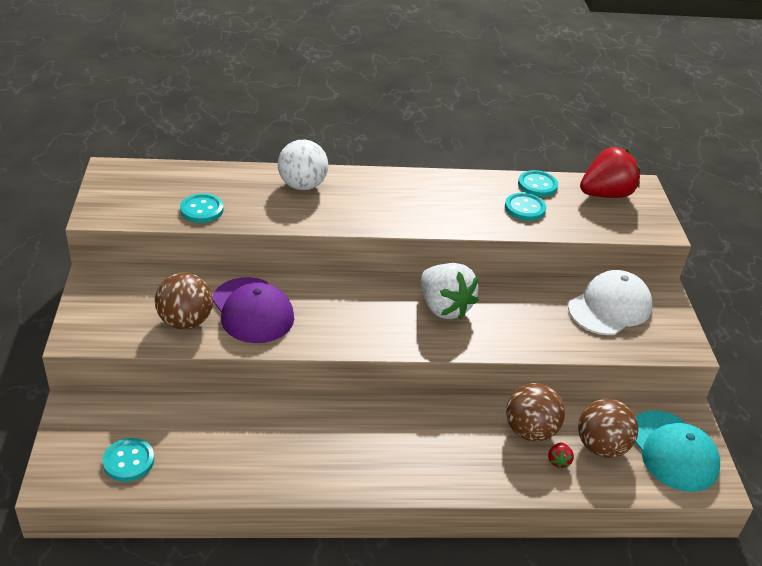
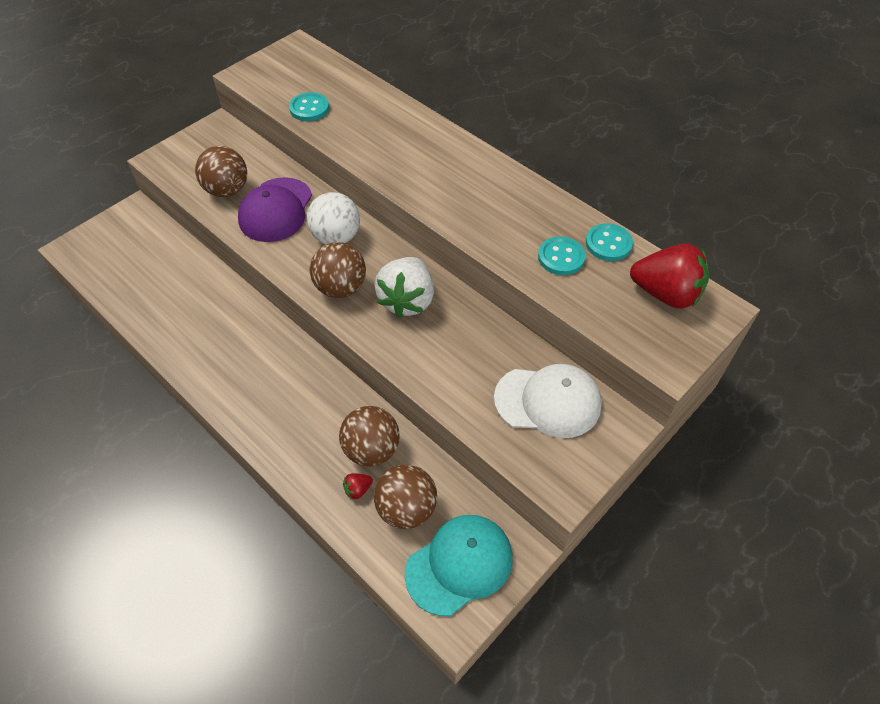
camera: 50 degrees right, 15 degrees up
turquoise button [102,438,154,482] -> none
white ball [278,140,328,190] -> white ball moved to [307,192,360,244]
turquoise cap [635,410,720,492] -> turquoise cap turned 150 degrees counterclockwise [405,515,512,616]
none -> brown ball [310,242,366,298]

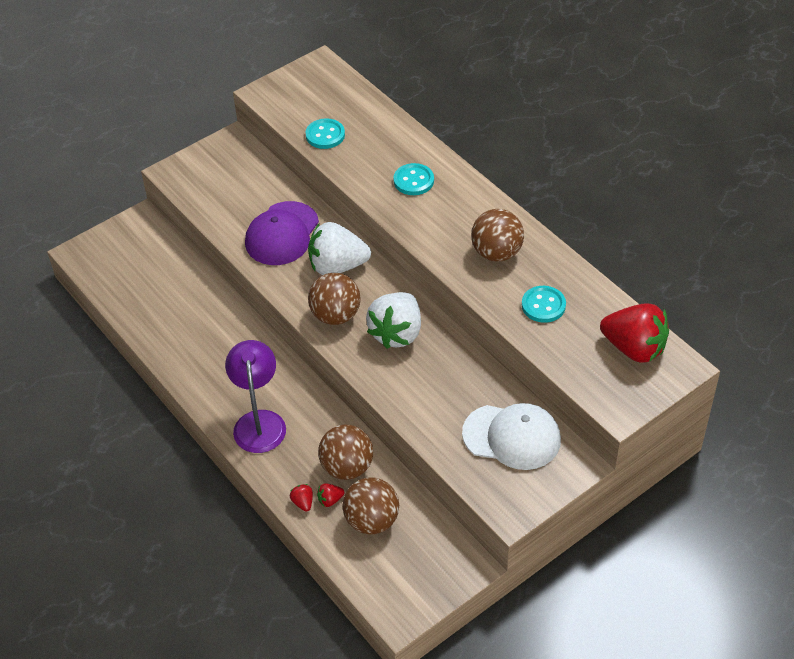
camera: 10 degrees right, 5 degrees down
brown ball [195,146,247,197] -> brown ball moved to [471,209,524,262]
white ball [307,192,360,244] -> white strawberry [308,222,371,275]
turquoise cap [405,515,512,616] -> none
turquoise button [586,223,633,261] -> turquoise button moved to [393,163,434,195]
none -> purple lamp [225,340,286,453]
none -> red strawberry [290,484,313,512]

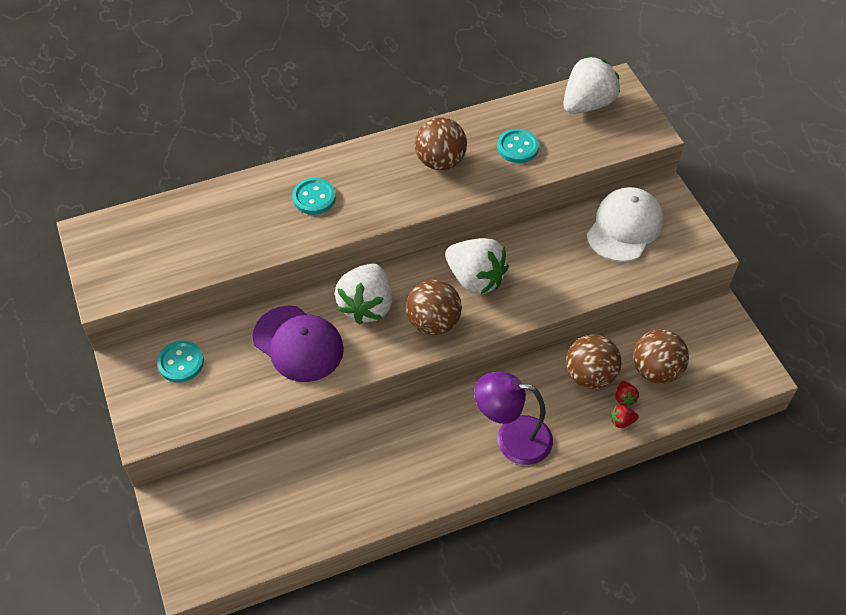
camera: 75 degrees left, 5 degrees up
turquoise button [306,118,345,149] -> turquoise button moved to [157,341,204,382]
red strawberry [600,303,669,363] -> white strawberry [563,56,620,114]

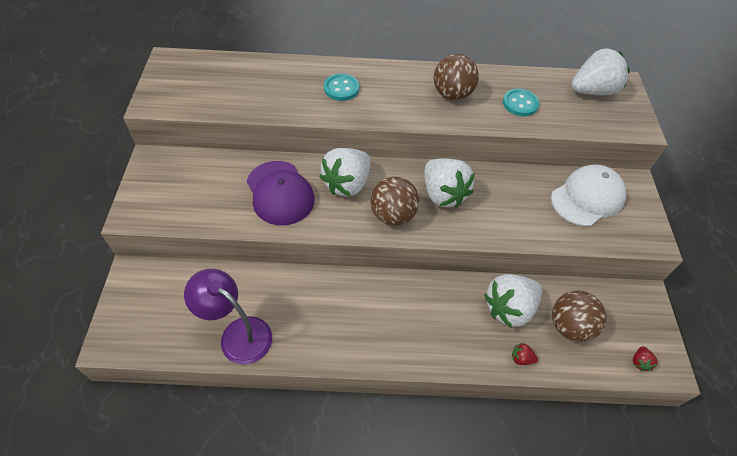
camera: 20 degrees right, 0 degrees up
turquoise button [157,341,204,382] -> none
purple lamp [474,372,553,465] -> purple lamp moved to [184,269,272,364]
brown ball [566,334,621,389] -> white strawberry [484,274,542,328]
red strawberry [616,381,639,407] -> red strawberry moved to [633,346,658,371]

